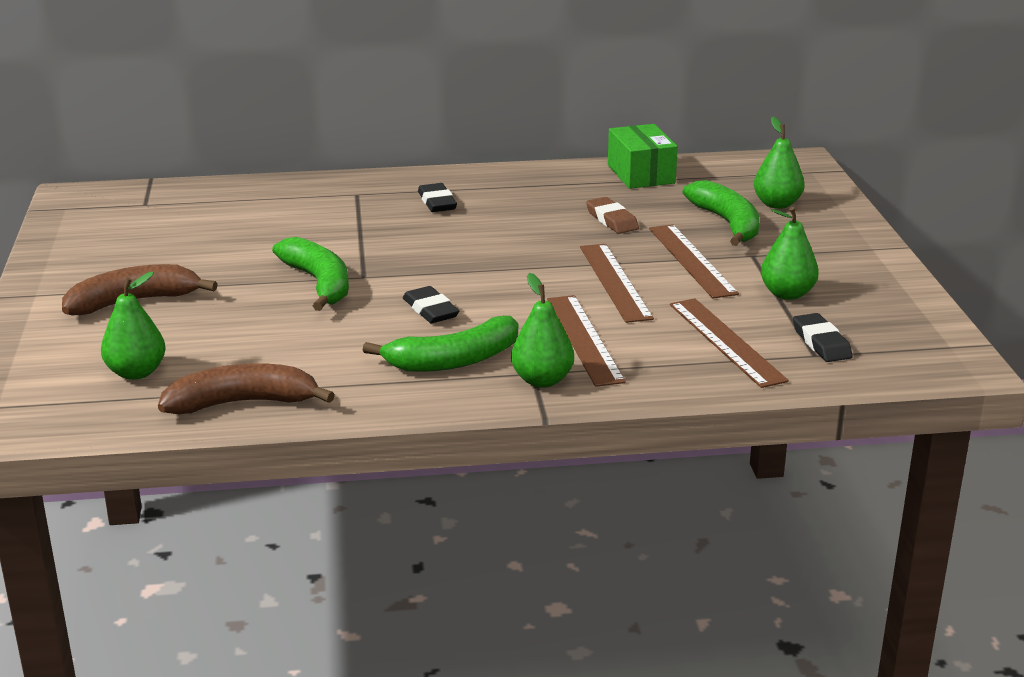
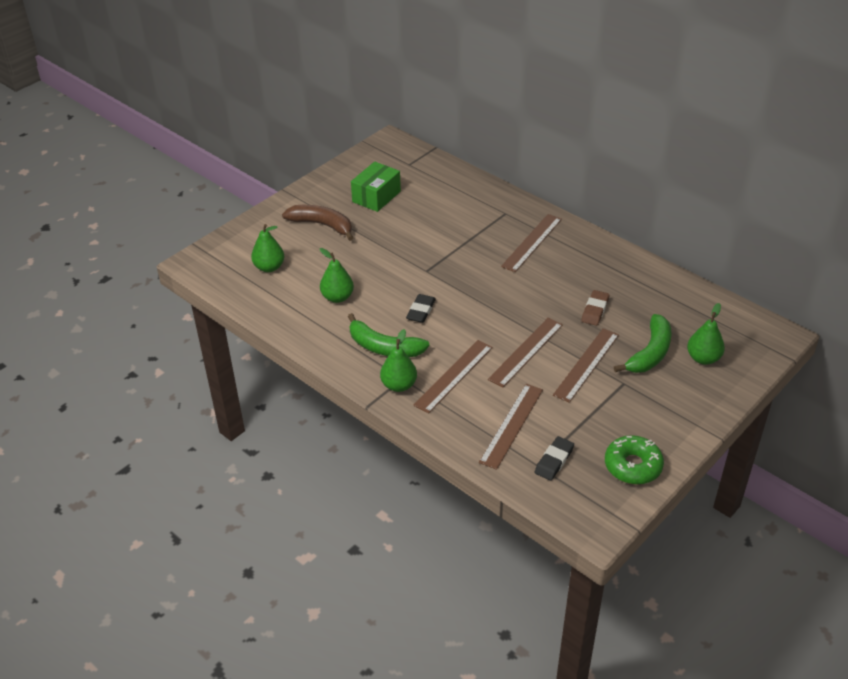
camera: 50 degrees right, 15 degrees up
brown banana [158,363,335,414] -> none
green banana [272,237,349,311] -> none
black eraser [418,183,457,212] -> brown ruler [501,214,562,272]
green box [608,124,678,189] -> green box moved to [351,161,401,212]
green pear [761,207,819,300] -> green pear moved to [320,248,354,303]
none -> green donut [605,435,664,484]

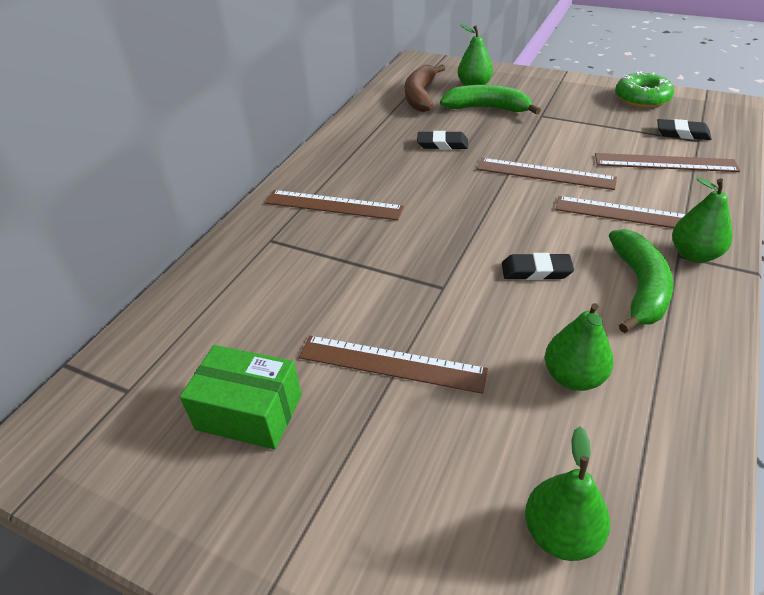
camera: 105 degrees left, 0 degrees up
brown banana [282,205,353,241] -> brown banana moved to [405,64,445,112]
brown ruler [553,328,619,403] -> brown ruler moved to [299,336,488,394]
brown eraser [581,290,609,326] -> black eraser [417,131,468,150]

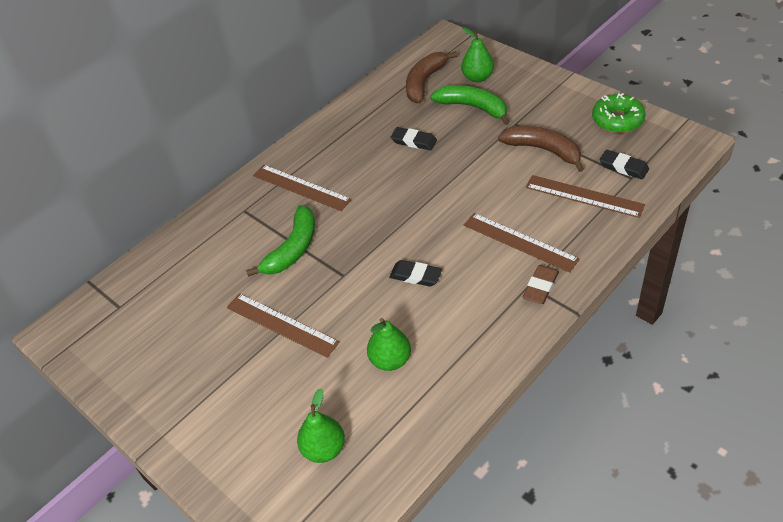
camera: 20 degrees right, 5 degrees up
green box [180,345,302,449] -> none
brown ruler [477,158,617,190] -> none
green banana [609,229,673,333] -> green banana moved to [246,205,315,277]
green pear [672,177,732,263] -> brown eraser [522,265,559,304]
none -> brown banana [498,126,584,172]

